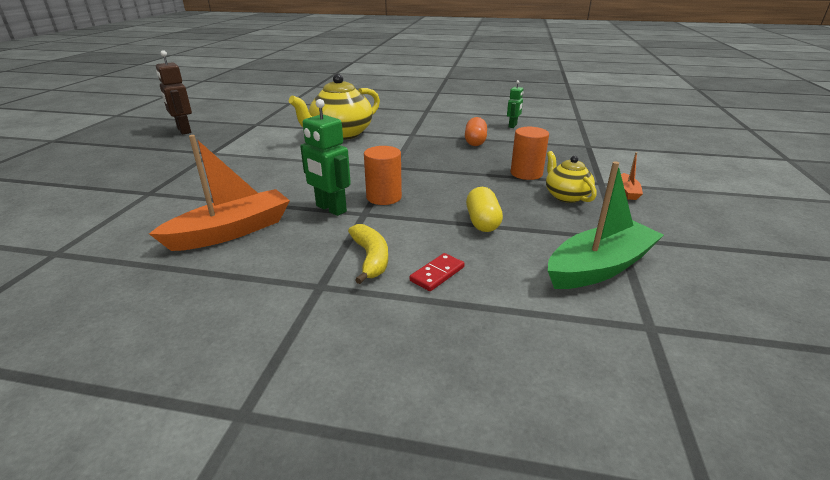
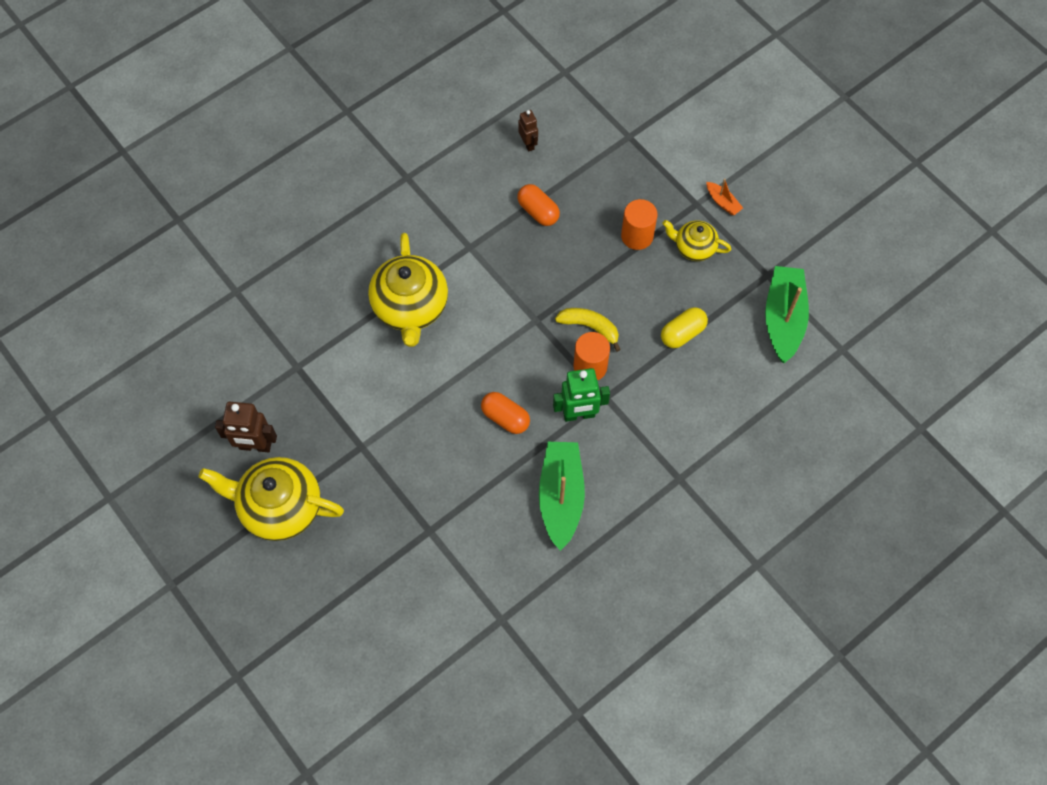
camera: 50 degrees left, 35 degrees up
orange boat [149,135,290,251] -> green boat [539,442,585,551]
yellow banana [348,224,388,284] -> yellow banana moved to [555,308,621,352]
red domino [410,253,465,291] -> none
yellow capsule [466,187,503,232] -> yellow capsule turned 75 degrees counterclockwise [661,307,708,348]
green robot [507,80,523,128] -> brown robot [518,110,538,151]
none -> yellow teapot [199,457,344,541]
none -> orange capsule [481,392,530,434]

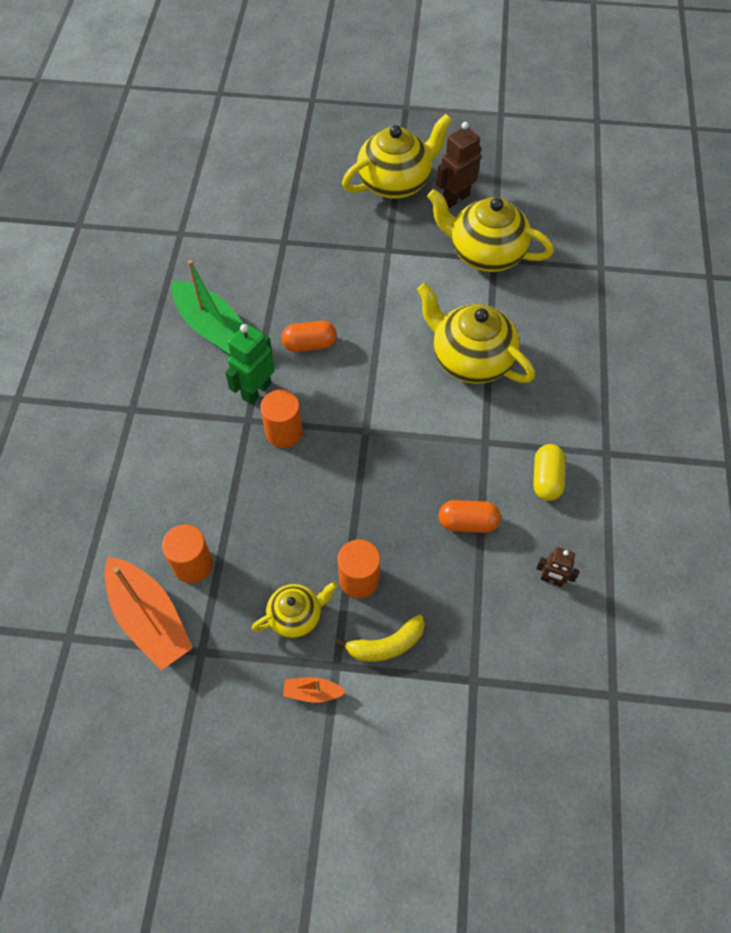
camera: 135 degrees right, 5 degrees down
yellow banana [555,308,621,352] -> yellow banana moved to [335,615,425,662]
yellow capsule [661,307,708,348] -> yellow capsule moved to [533,444,565,501]
green boat [765,266,809,363] -> orange boat [105,557,193,670]
none -> orange cylinder [162,525,213,583]
none -> yellow teapot [427,189,554,272]

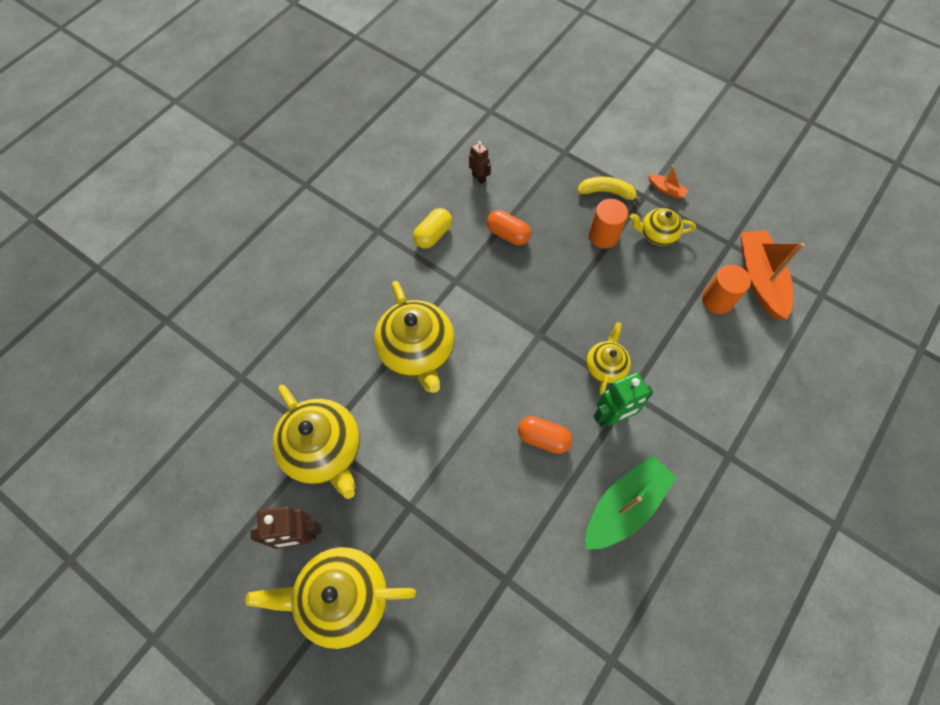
camera: 150 degrees left, 5 degrees up
green boat [172,260,244,357] -> green boat turned 60 degrees clockwise [585,455,677,549]
orange cylinder [260,390,303,448] -> yellow teapot [586,322,631,395]

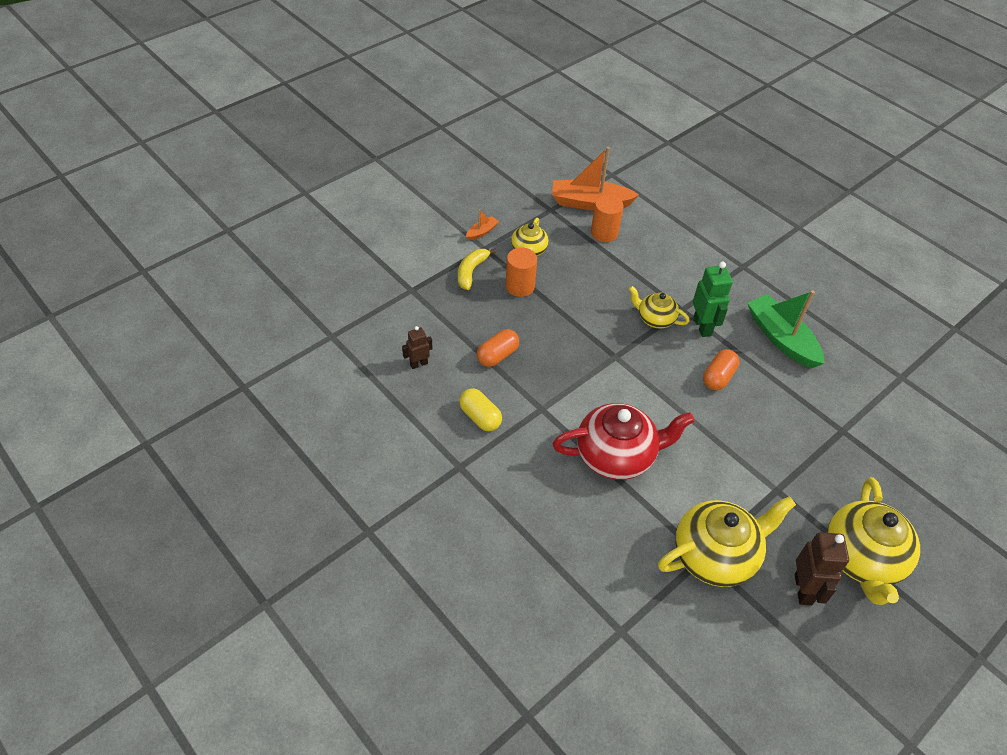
camera: 80 degrees left, 15 degrees down
yellow teapot [374,281,454,393] -> red teapot [553,403,694,480]

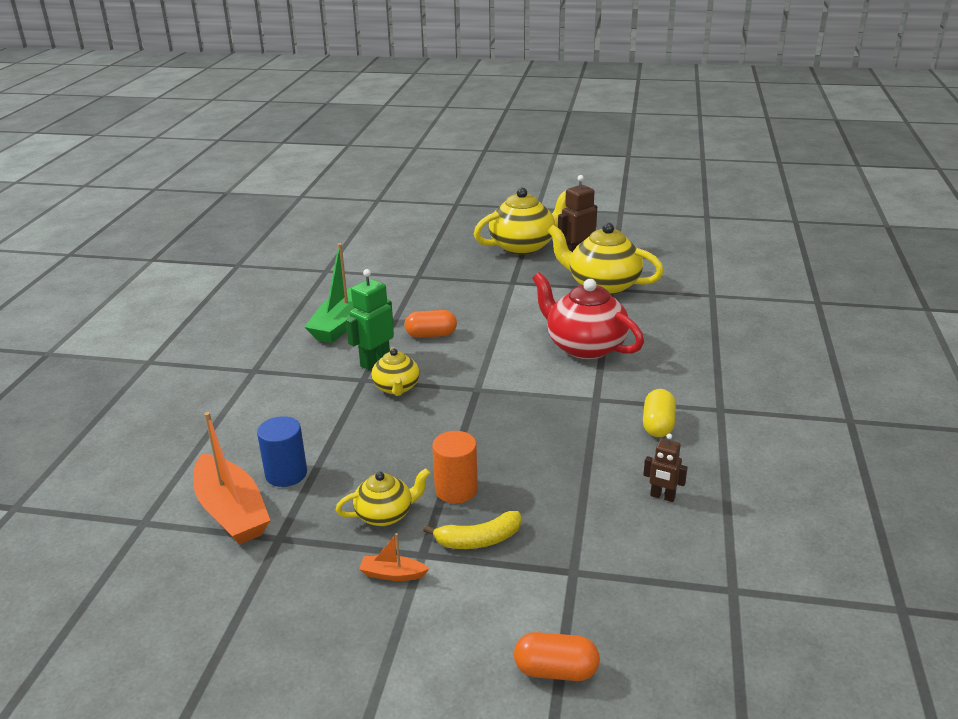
camera: 125 degrees left, 20 degrees down
orange capsule [477,329,519,367] -> orange capsule moved to [514,632,600,681]
orange cylinder [591,195,624,242] -> blue cylinder [257,416,307,487]

